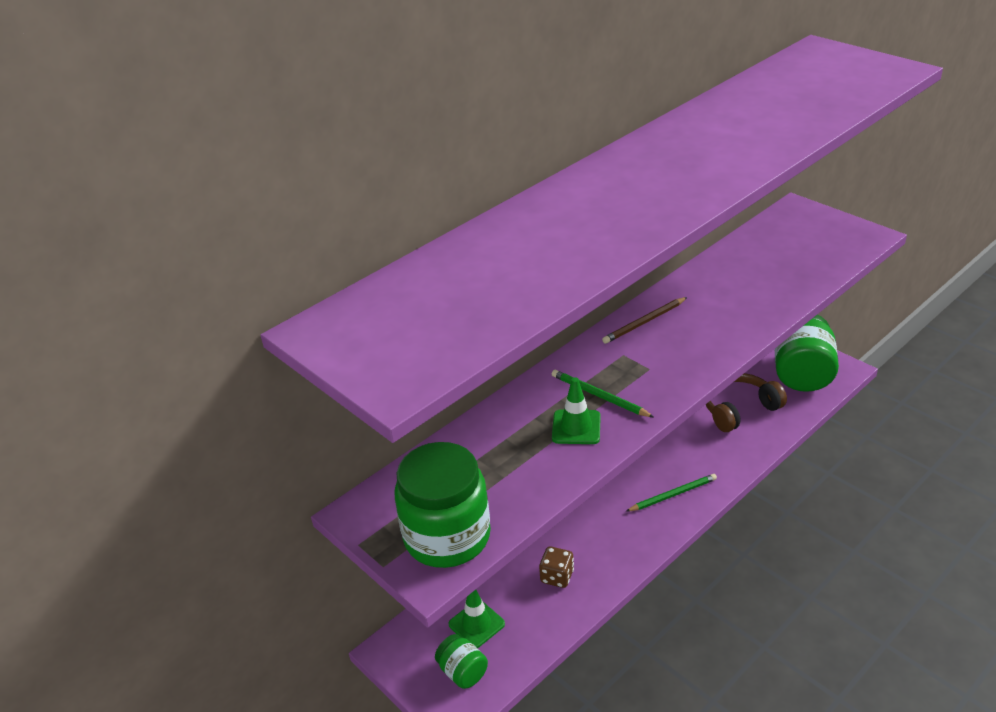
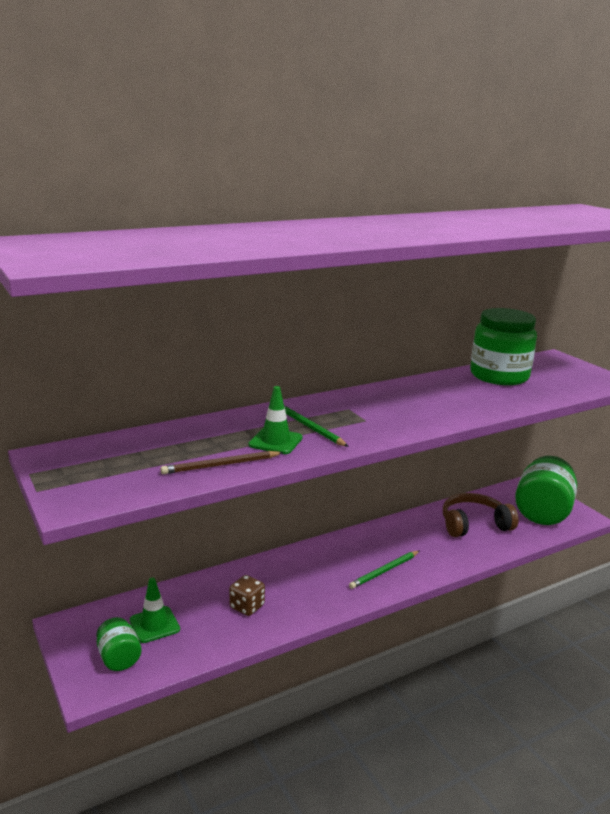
camera: 10 degrees right, 15 degrees down
green jar [395,442,491,568] -> green jar moved to [470,308,537,385]
brown pencil [602,297,687,344] -> brown pencil moved to [161,451,283,474]
green pencil [626,474,717,512] -> green pencil turned 150 degrees clockwise [349,551,419,589]

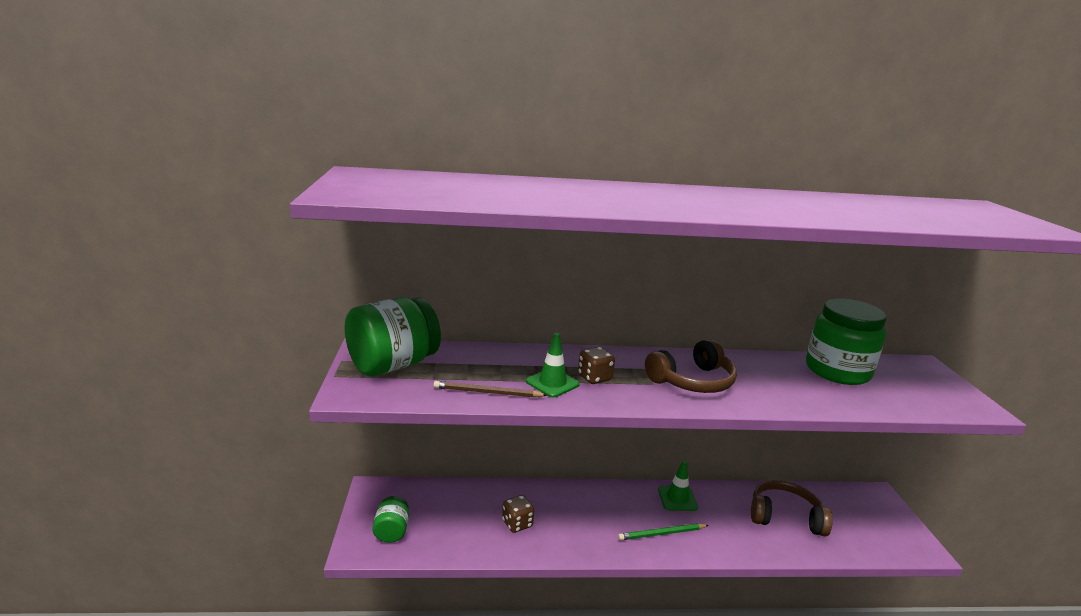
camera: 25 degrees right, 0 degrees up
green traffic cone [130,578,180,643] -> green traffic cone moved to [658,460,698,511]
green pencil [284,405,349,447] -> brown dice [578,347,615,384]
green jar [515,456,577,525] -> green jar moved to [344,297,441,376]
none -> brown headphones [645,339,737,393]

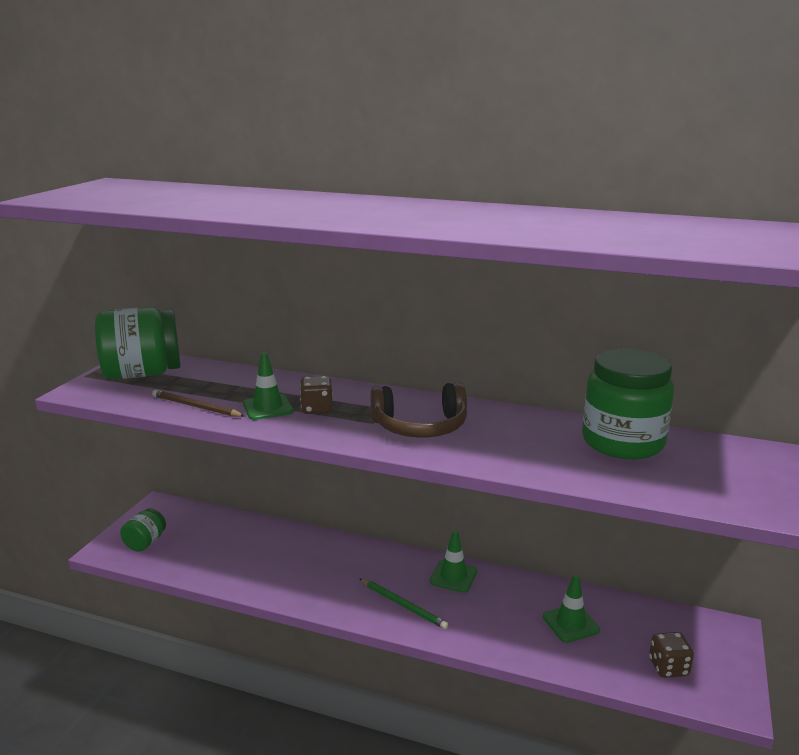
camera: 25 degrees right, 0 degrees up
brown dice [502,495,534,533] -> brown dice moved to [649,632,694,678]
green pencil [618,524,709,540] -> green pencil turned 150 degrees counterclockwise [359,578,448,629]
brown headphones [751,480,833,537] -> green traffic cone [543,574,600,643]

